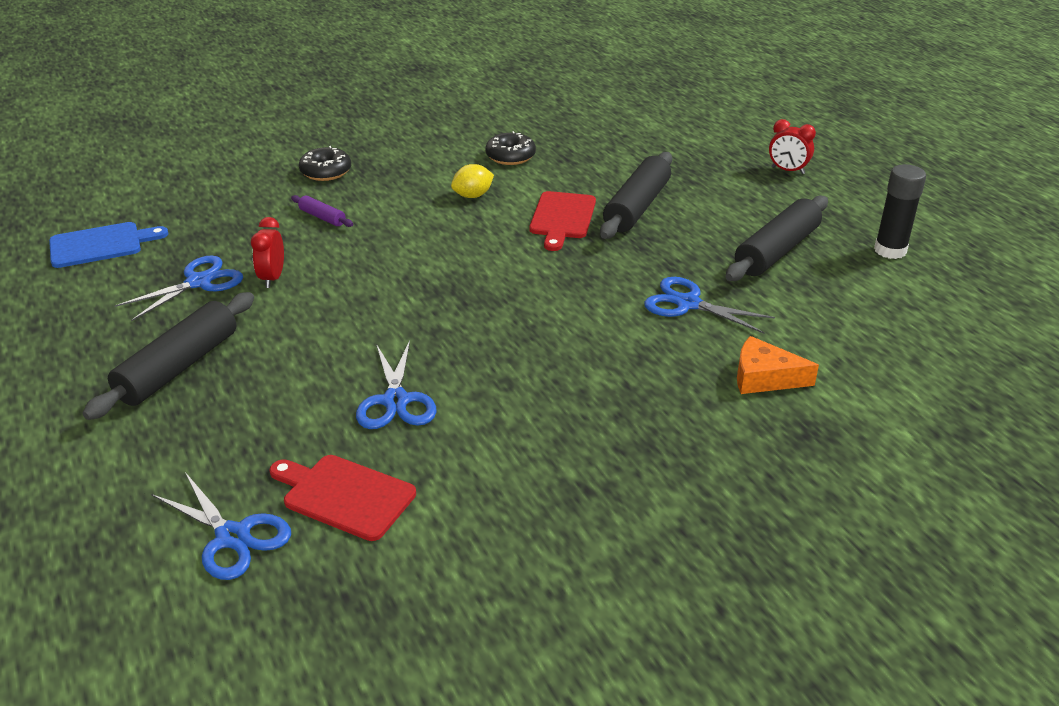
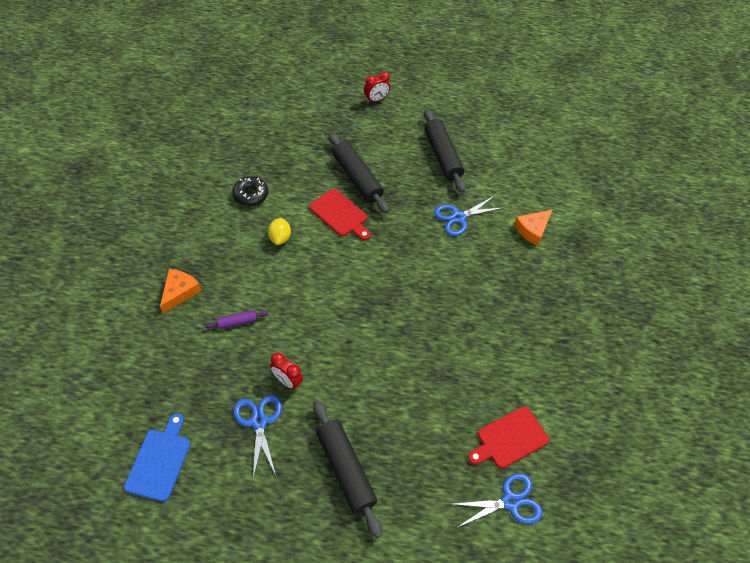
camera: 60 degrees left, 20 degrees up
black donut [299,146,351,181] -> orange cheese [160,269,201,314]
blue scissors [356,341,437,429] -> none
black glue stick [874,164,926,259] -> none

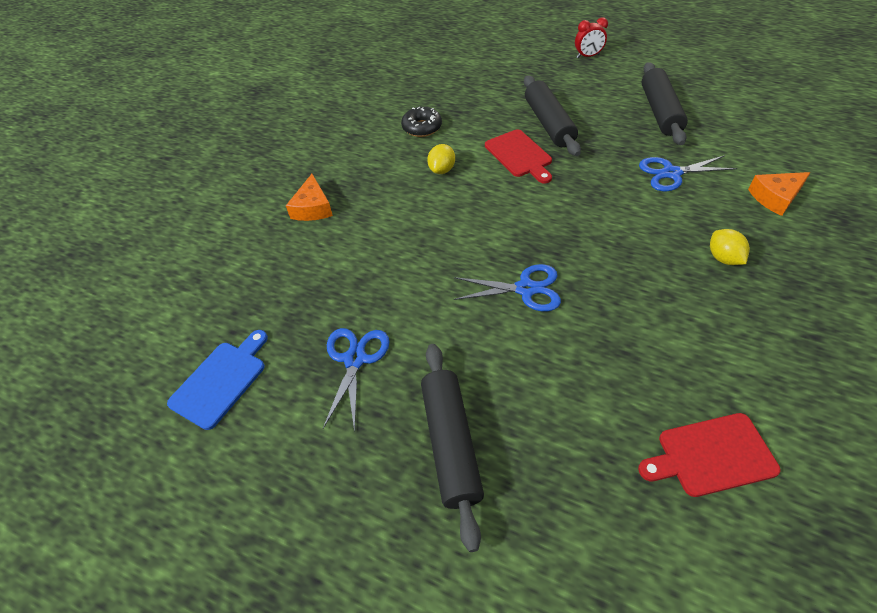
camera: 25 degrees right, 5 degrees down
orange cheese [160,269,201,314] -> orange cheese turned 135 degrees clockwise [286,174,333,221]
purple rolling pin [205,310,268,329] -> none
red clock [270,352,303,389] -> none
blue scissors [452,473,543,527] -> blue scissors moved to [454,264,561,311]
none -> yellow lemon [710,229,750,265]

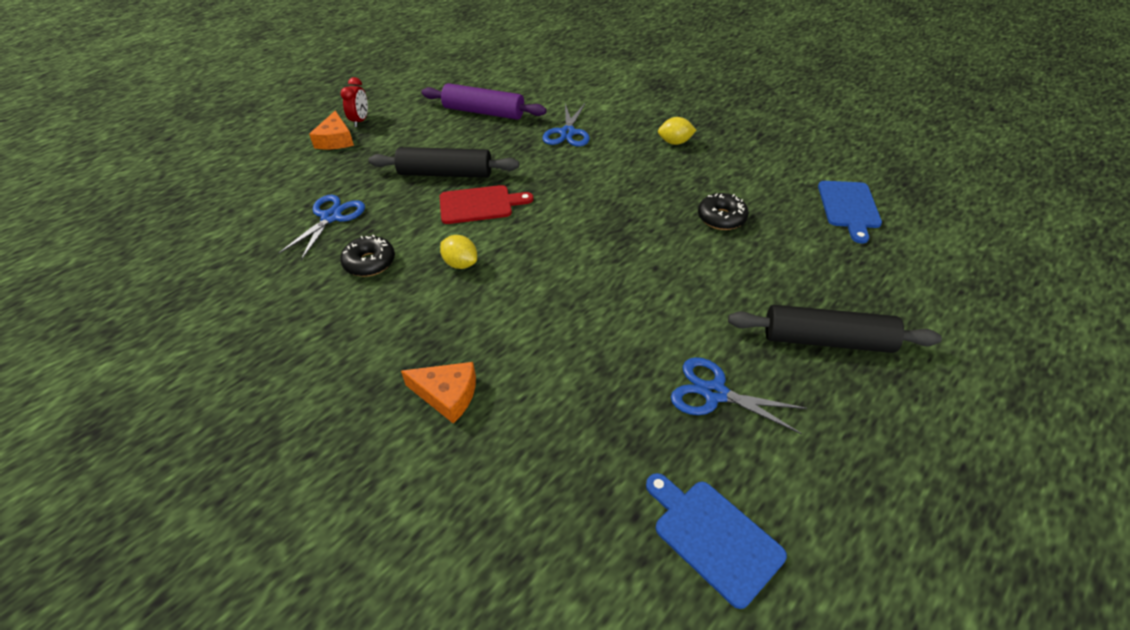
camera: 75 degrees left, 5 degrees down
blue scissors [454,264,561,311] -> blue scissors moved to [278,195,365,260]
red cutting board [638,413,781,497] -> blue cutting board [818,181,882,244]
black rolling pin [642,62,688,145] -> purple rolling pin [421,83,547,120]
orange cheese [748,172,811,216] -> orange cheese moved to [309,111,354,149]
none -> black donut [698,193,749,230]

